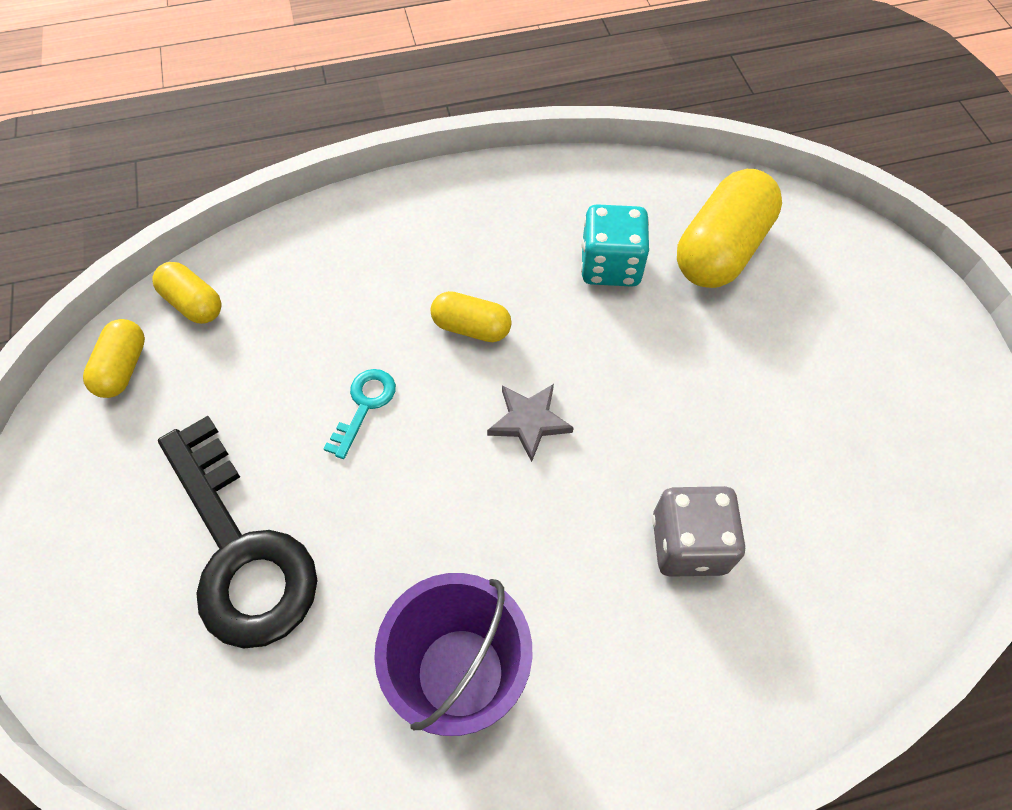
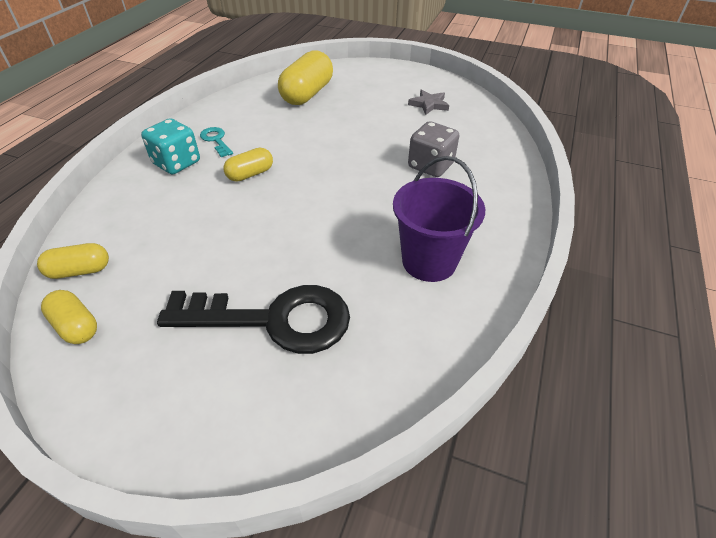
camera: 55 degrees left, 15 degrees down
turquoise key [324,369,396,459] -> turquoise key moved to [200,127,233,157]
grey star [487,384,574,462] -> grey star moved to [408,89,449,115]
turquoise dice [581,204,649,287] -> turquoise dice moved to [141,118,200,174]
yellow capsule [677,169,782,288] -> yellow capsule turned 45 degrees clockwise [278,50,333,105]

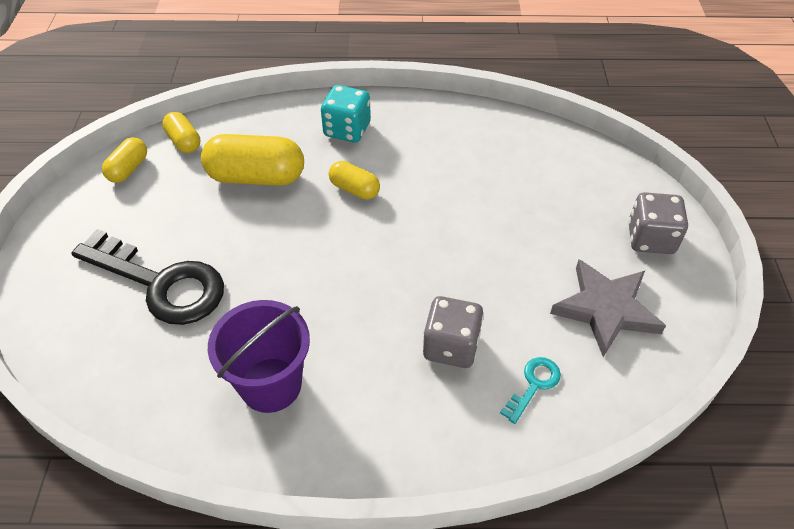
camera: 70 degrees right, 5 degrees up
black key [157,285,350,354] -> black key turned 45 degrees counterclockwise [72,229,224,325]
turquoise key [200,127,233,157] -> turquoise key moved to [500,357,561,424]
yellow capsule [278,50,333,105] -> yellow capsule moved to [201,134,304,186]
grey star [408,89,449,115] -> grey star [550,259,666,357], size x1.74
none -> grey dice [628,192,688,254]

